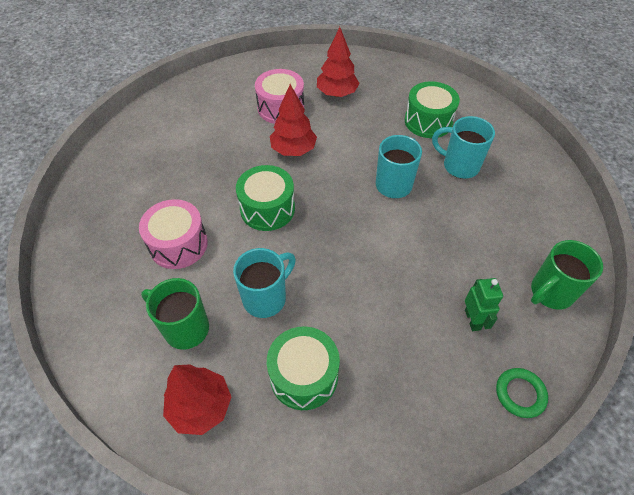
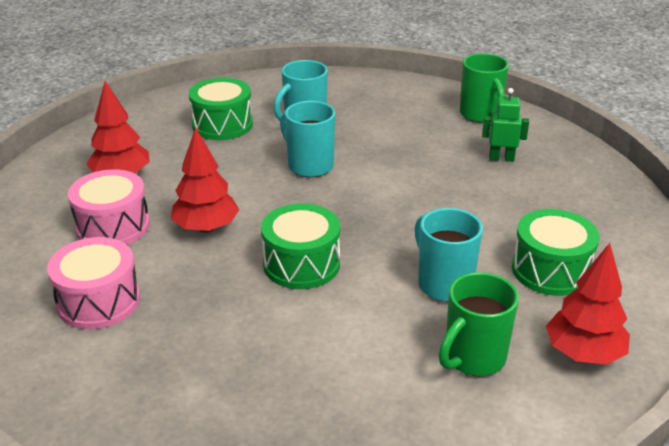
camera: 75 degrees left, 20 degrees down
pink drum [139,199,208,269] -> pink drum moved to [47,237,140,329]
green ring [496,368,548,418] -> none

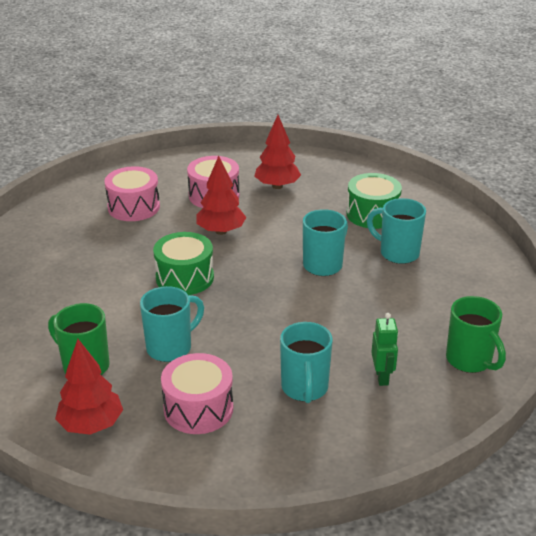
camera: 80 degrees right, 0 degrees up
green mug [460,53,509,123] -> green mug turned 90 degrees counterclockwise [446,296,506,373]
green drum [512,209,600,296] -> pink drum [161,353,233,434]
none -> turquoise mug [280,322,333,403]

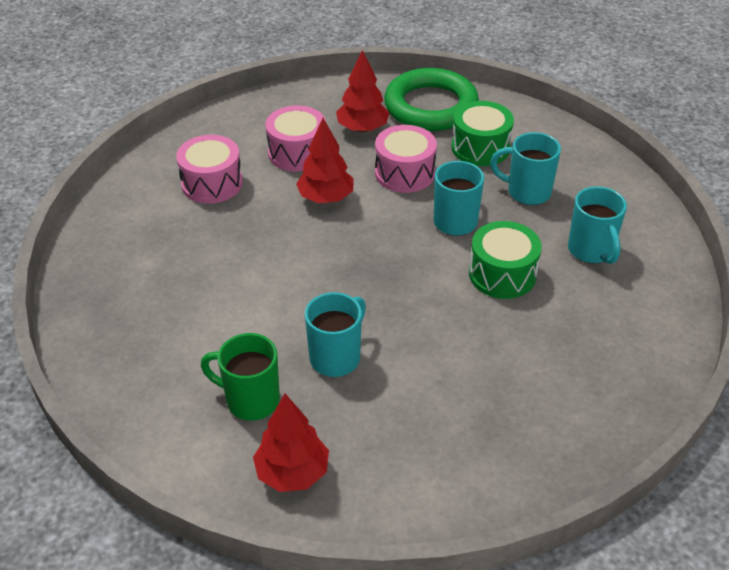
camera: 15 degrees left, 10 degrees up
green drum [153,232,214,295] -> green drum moved to [469,221,542,299]
pink drum [161,353,233,434] -> pink drum moved to [375,125,437,193]
turquoise mug [280,322,333,403] -> turquoise mug moved to [568,186,627,264]
green robot [371,313,399,386] -> none
green mug [446,296,506,373] -> none
none -> green ring [384,68,479,131]

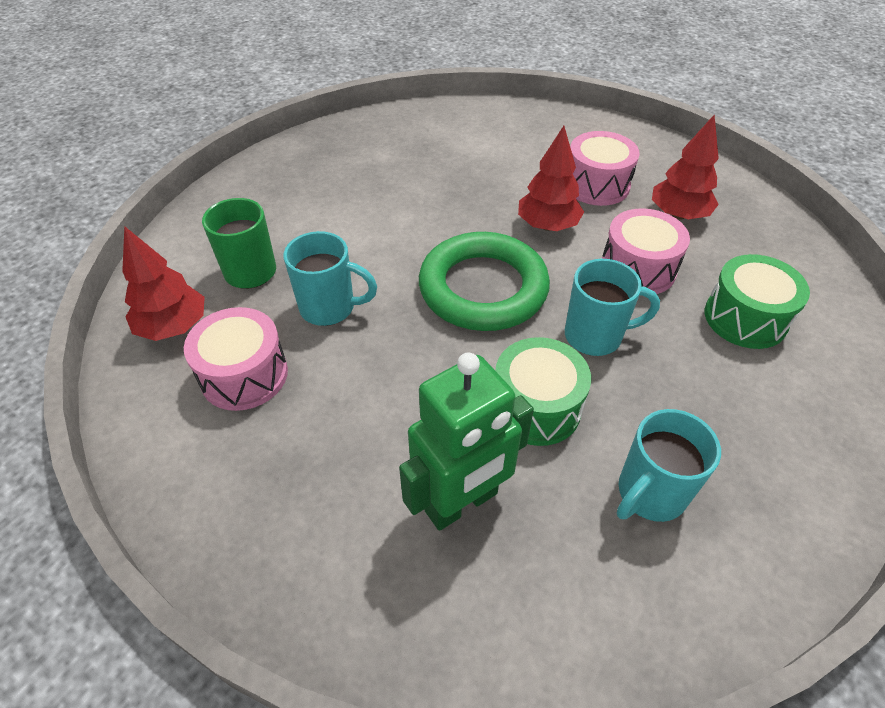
camera: 65 degrees right, 5 degrees up
pink drum [176,135,243,204] -> pink drum moved to [184,307,288,411]
green ring [384,68,479,131] -> green ring moved to [419,232,550,331]
turquoise mug [490,132,561,205] -> none
none -> green robot [399,352,534,531]

